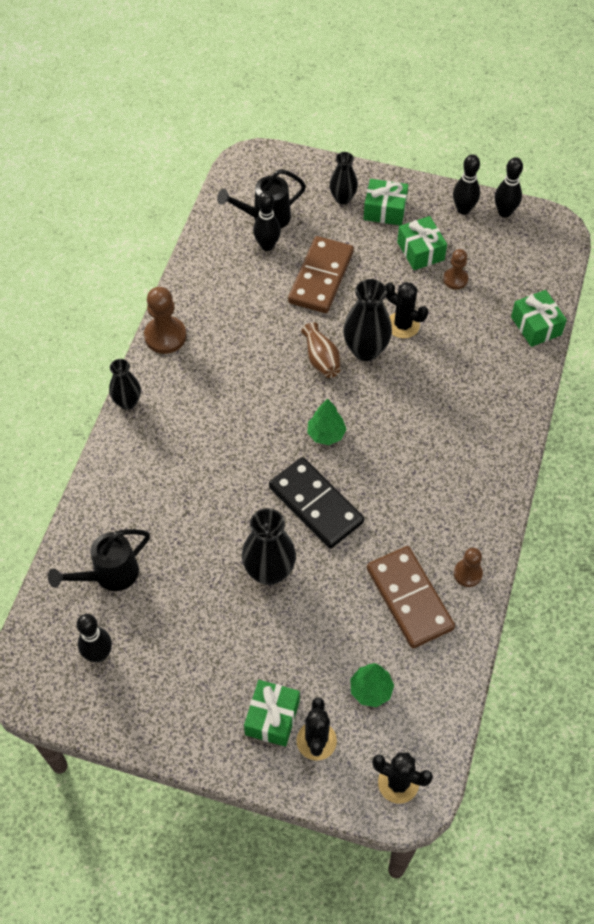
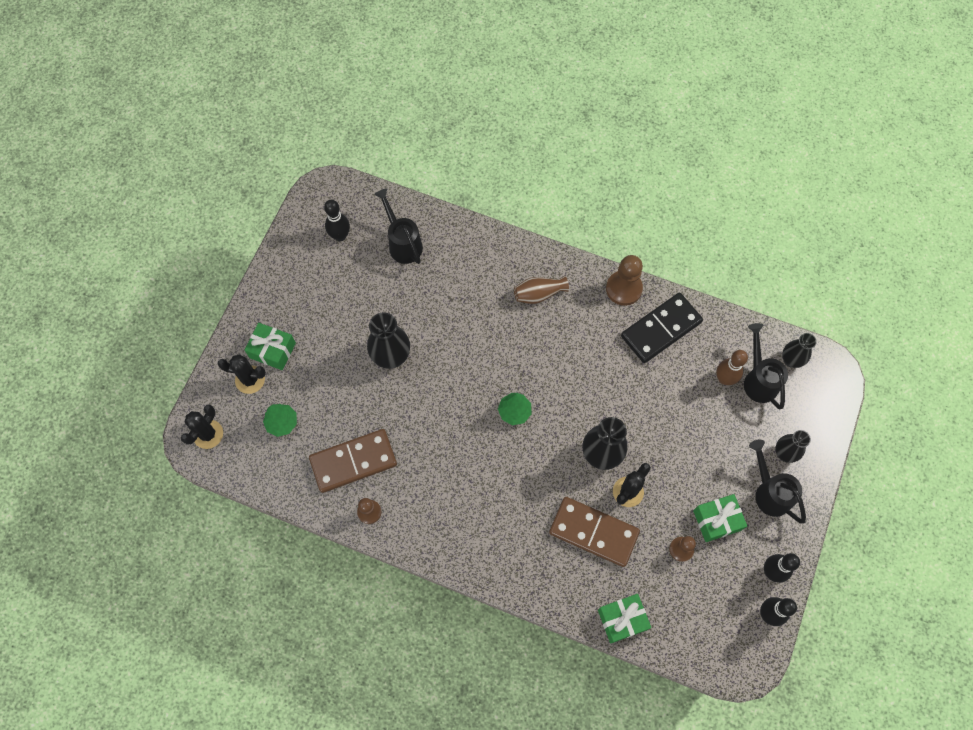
camera: 95 degrees right, 10 degrees up
black vase [109,359,141,410] -> black vase moved to [782,333,817,368]
black bowling pin [253,192,281,251] -> brown bowling pin [716,350,748,385]
black domino [269,457,364,549] -> black domino moved to [621,293,703,363]
brown domino [288,236,354,313] -> brown domino moved to [549,497,640,567]
brown vase [301,322,341,378] -> brown vase moved to [514,276,569,304]
green gift [363,179,408,226] -> black watering can [749,440,806,523]

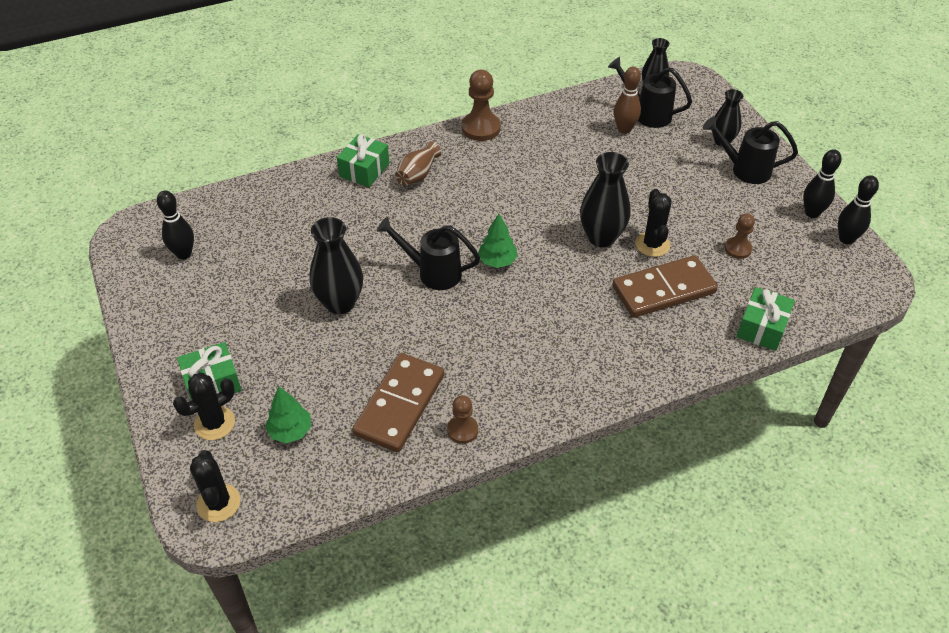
camera: 45 degrees left, 20 degrees down
black watering can [374,188,423,264] -> black watering can moved to [377,217,480,290]
black domino [621,293,703,363] -> none
green gift [693,494,747,542] -> green gift moved to [337,134,390,187]

